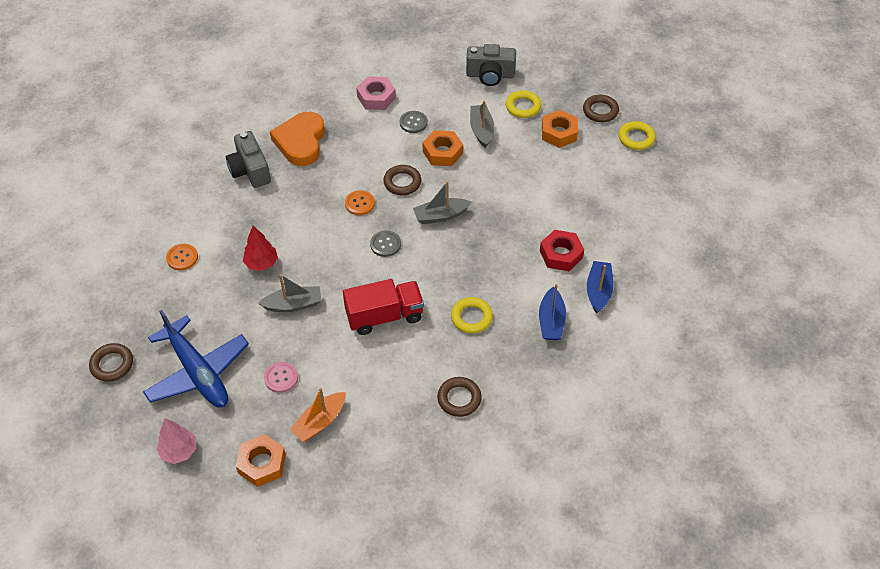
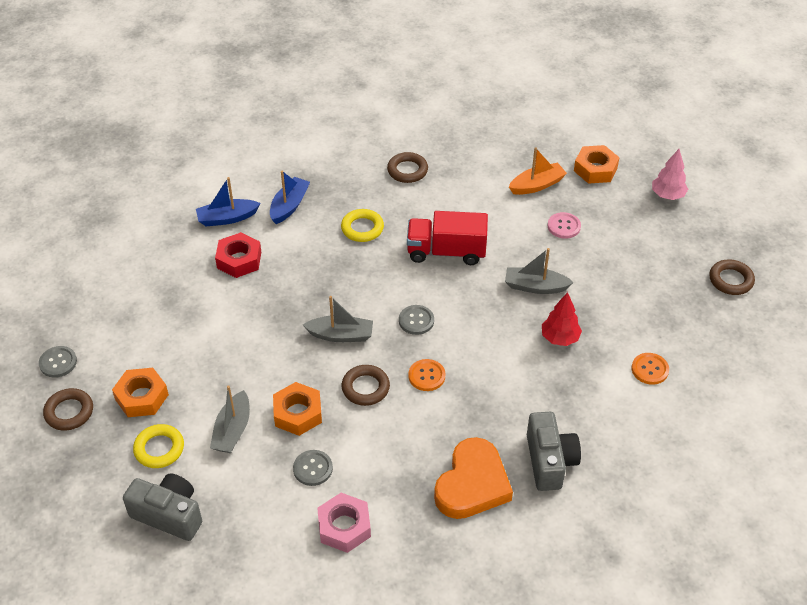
camera: 160 degrees left, 5 degrees down
blue plane [143,310,249,407] -> none
blue boat [587,261,614,314] -> blue boat turned 45 degrees clockwise [196,177,260,226]
yellow ring [619,121,656,150] -> grey button [39,346,77,378]

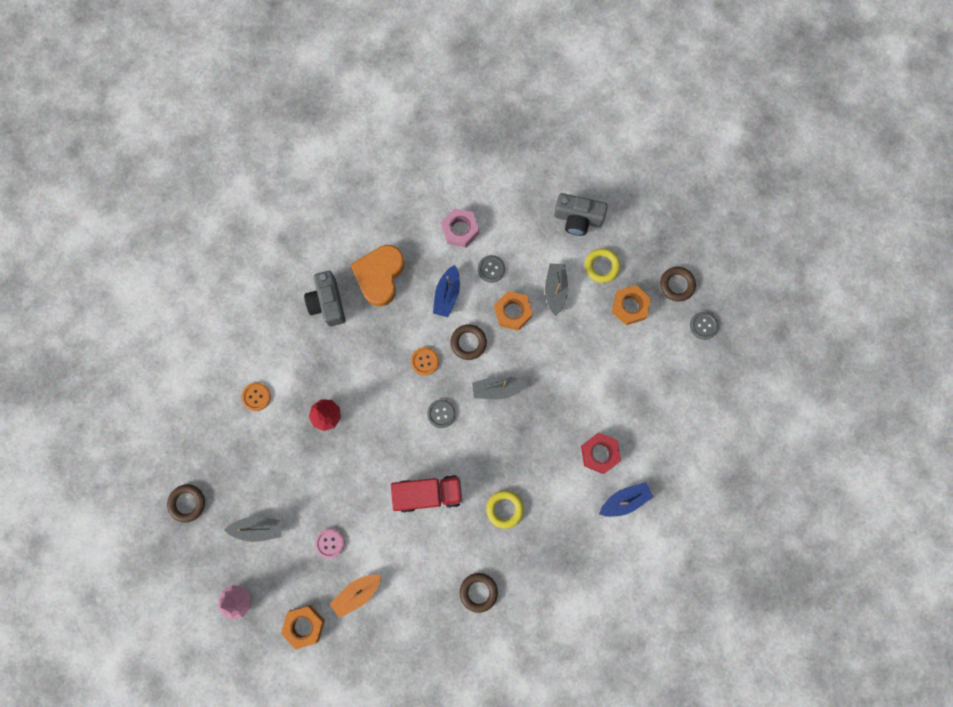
camera: 170 degrees right, 30 degrees up
blue boat [270,171,310,224] -> blue boat moved to [433,265,460,317]
grey boat [505,248,574,294] -> grey boat moved to [224,517,282,542]

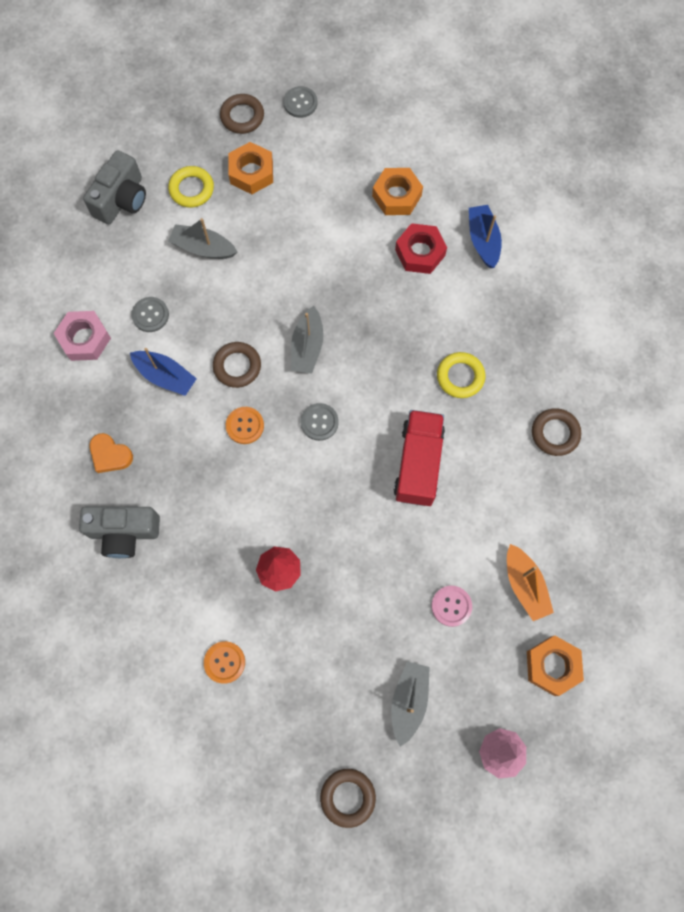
camera: 75 degrees left, 5 degrees down
orange heart [350,245,405,306] -> orange heart [90,433,133,473], size x0.53
orange nut [494,291,533,331] -> orange nut moved to [372,168,423,215]

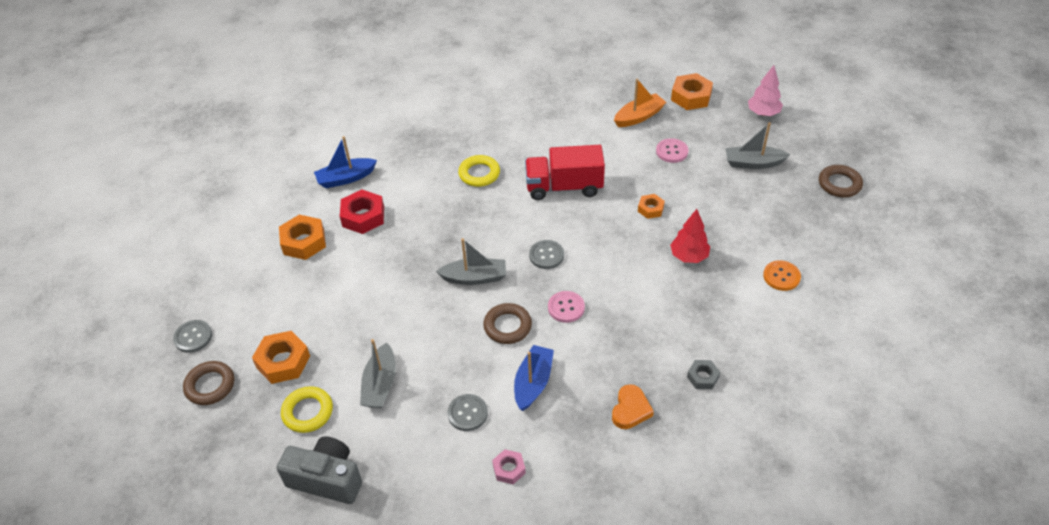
camera: 100 degrees left, 25 degrees down
pink nut [54,311,111,361] -> pink nut [492,449,526,484], size x0.58
grey camera [79,506,160,558] -> grey nut [687,360,720,389]
orange button [226,407,264,444] -> pink button [548,291,585,323]
brown ring [532,408,581,456] -> none
none -> orange nut [638,194,665,219]

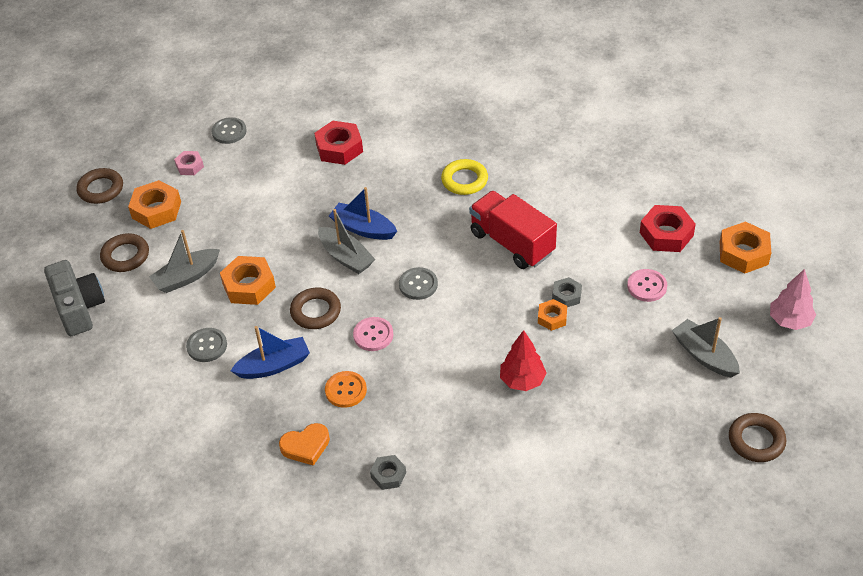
camera: 50 degrees right, 0 degrees up
grey button [173,320,212,353] -> grey button moved to [211,117,247,144]
orange nut [279,215,326,260] -> orange nut moved to [220,256,276,305]
yellow ring [281,386,333,433] -> brown ring [100,233,149,272]
blue boat [314,136,377,188] -> blue boat moved to [329,187,397,240]
pink nut [492,449,526,484] -> pink nut moved to [174,151,204,175]
orange boat [614,79,666,127] -> red nut [640,205,696,252]
orange button [763,260,801,291] -> orange button moved to [325,371,367,408]
none -> grey nut [552,277,582,307]

